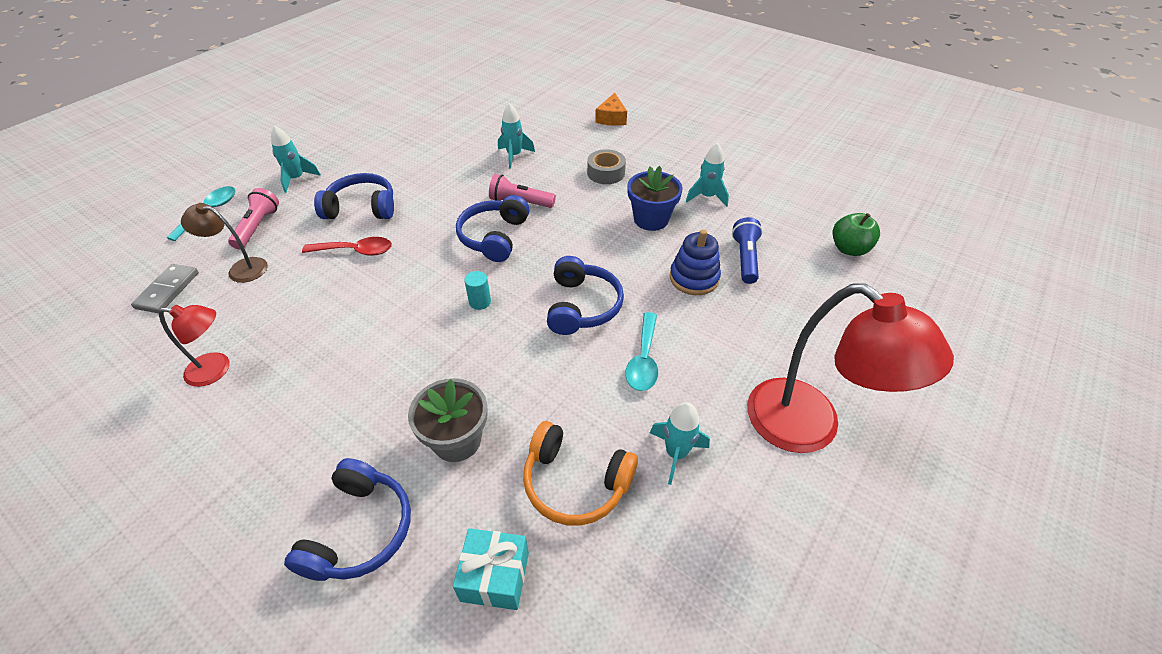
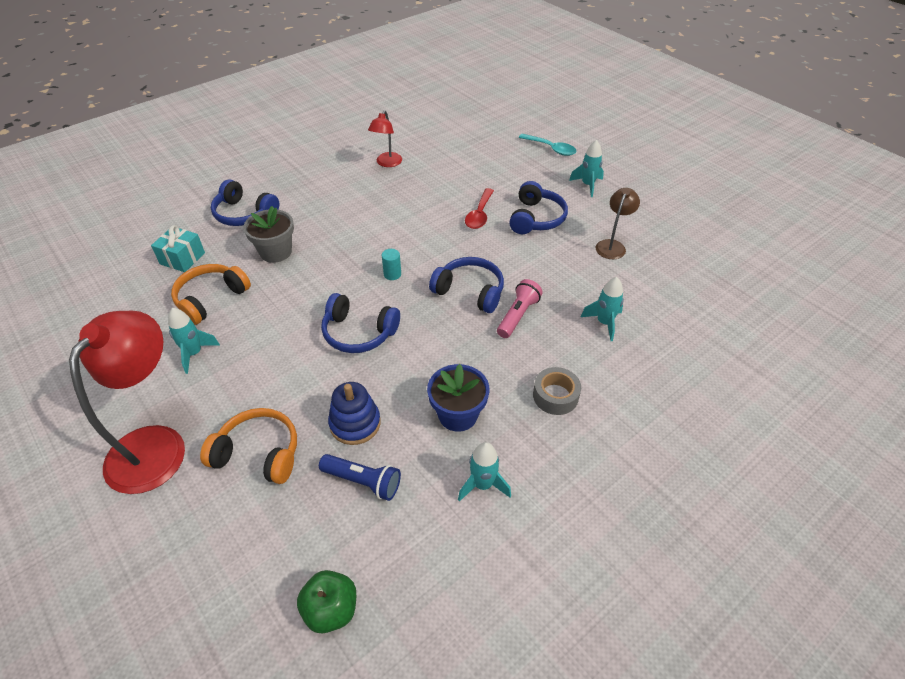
camera: 105 degrees right, 0 degrees up
grey domino [131,264,199,313] -> none
brown lamp [181,203,268,283] -> brown lamp moved to [595,188,640,259]
pink flashlight [228,188,279,249] -> none
orange cheese [595,93,627,126] -> none
turquoise spoon [625,312,658,391] -> none
red lamp [747,283,954,453] -> red lamp turned 135 degrees clockwise [69,311,185,494]
none -> orange headphones [200,408,297,484]

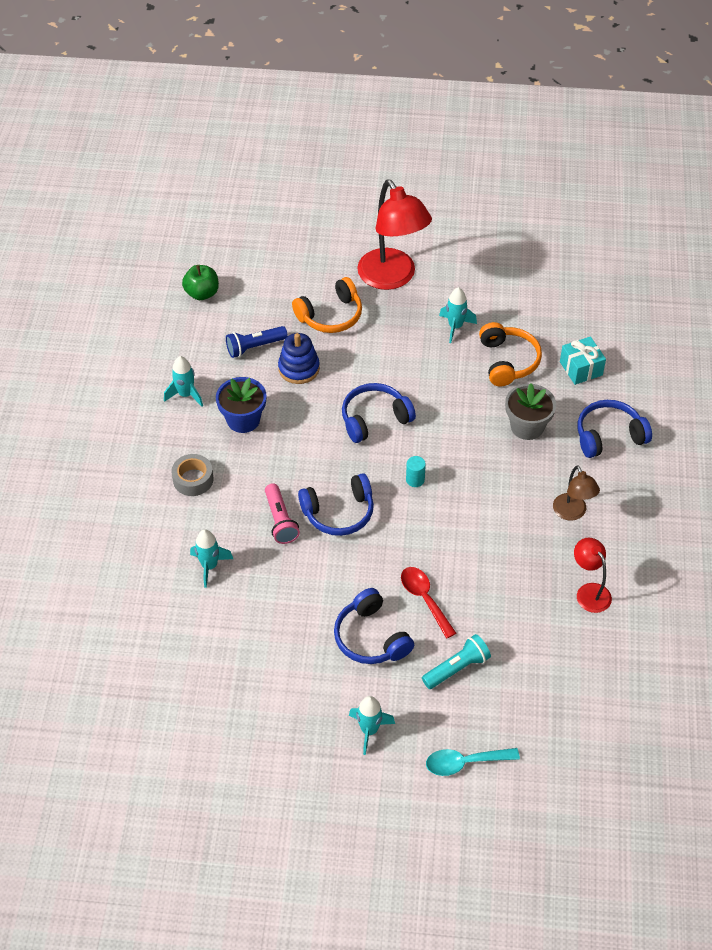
camera: 135 degrees right, 5 degrees up
brown lamp [595,188,640,259] -> brown lamp moved to [553,465,600,521]
none -> turquoise flashlight [422,634,491,689]

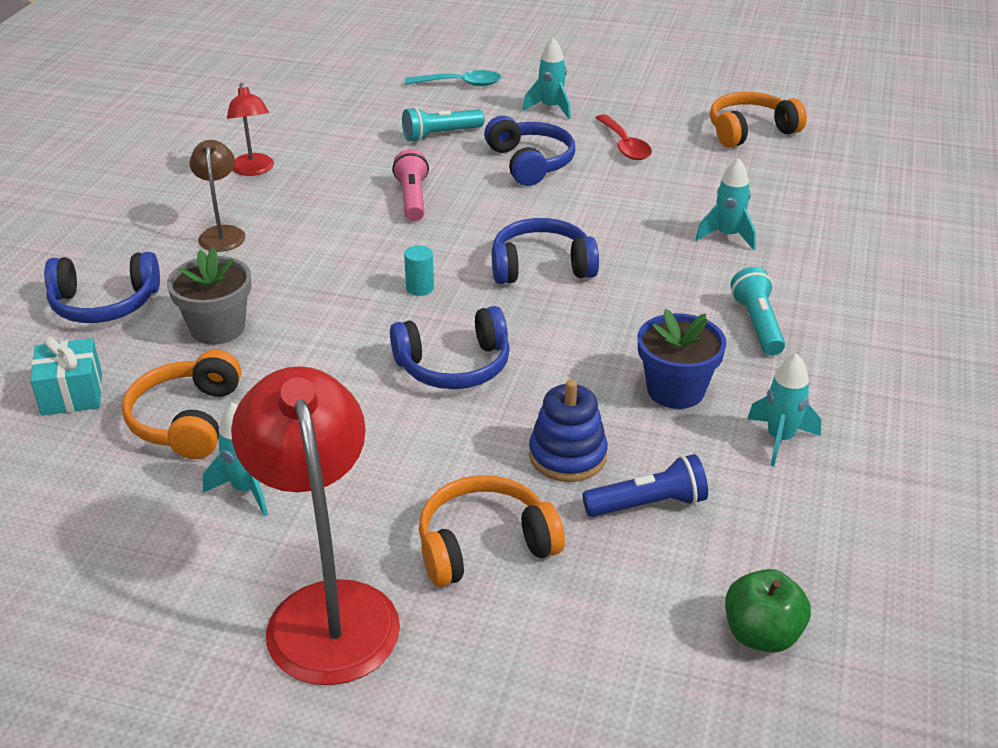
camera: 170 degrees left, 15 degrees down
grey tape [171,454,214,496] -> turquoise flashlight [731,267,785,356]
pink flashlight [265,483,300,544] -> pink flashlight moved to [392,149,429,221]
red spoon [401,567,456,639] -> red spoon moved to [596,114,652,160]
none -> orange headphones [710,92,807,147]

